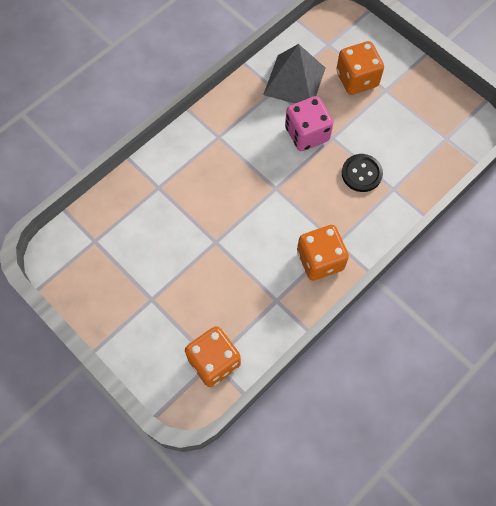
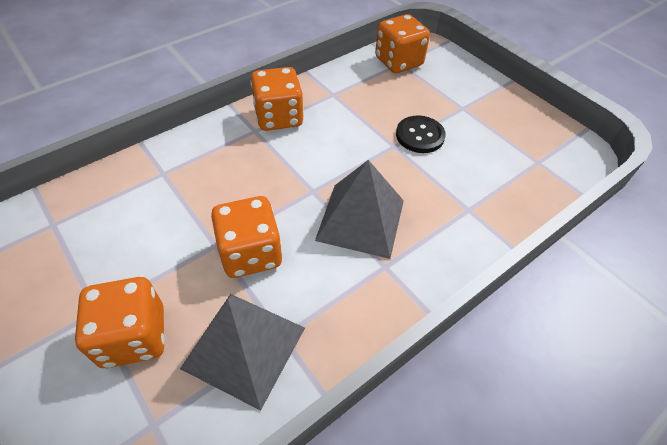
camera: 175 degrees left, 15 degrees down
pink dice [285,96,333,151] -> orange dice [211,196,282,278]
black button [342,154,383,192] -> black button moved to [396,115,446,153]
none -> grey pyramid [315,160,404,259]

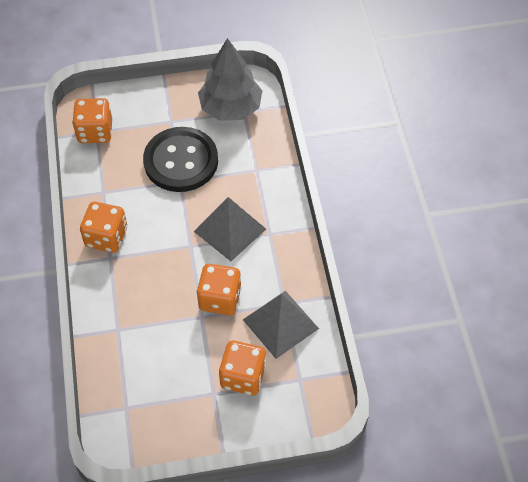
camera: 60 degrees left, 5 degrees up
black button [396,115,446,153] -> black button [143,127,218,192], size x1.98
none -> grey tree [198,38,262,121]

